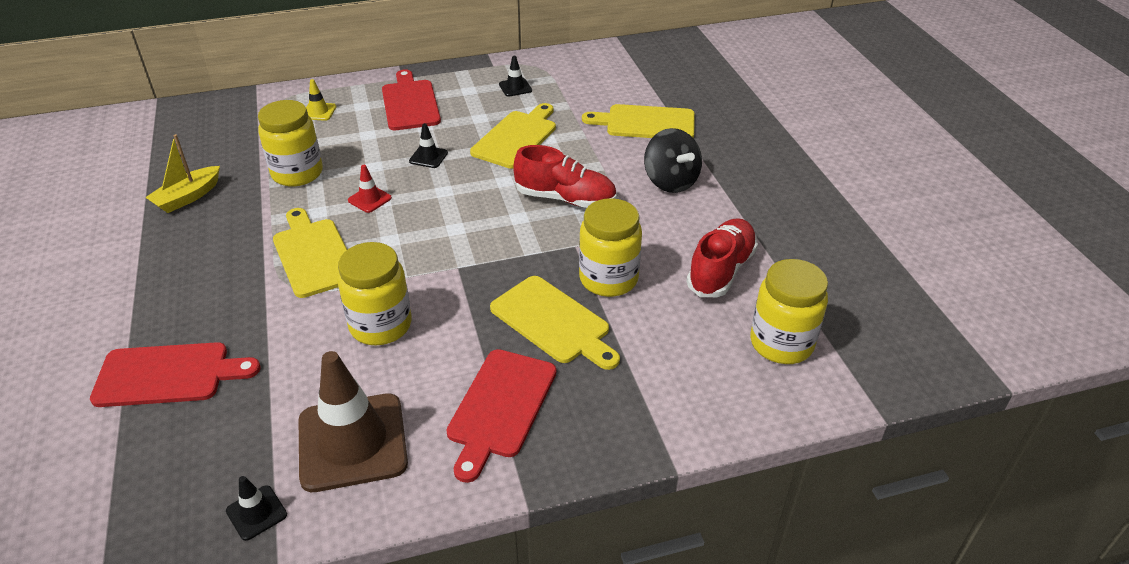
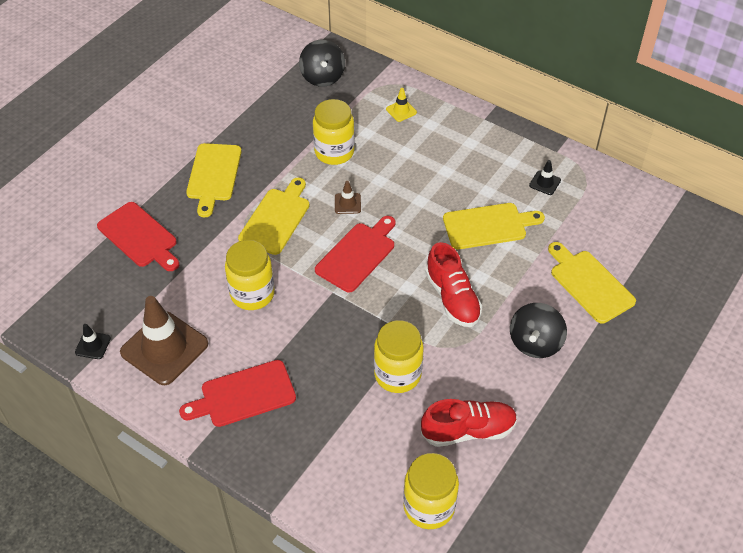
camera: 50 degrees right, 10 degrees up
yellow boat [145,134,220,213] -> none
red traffic cone [348,165,392,213] -> brown traffic cone [335,181,361,214]
red cutting board [382,69,441,130] -> red cutting board moved to [315,216,395,292]
black traffic cone [409,123,448,168] -> none
yellow cutting board [490,276,620,370] -> yellow cutting board moved to [186,143,241,217]
none -> black spinning top [299,40,345,87]

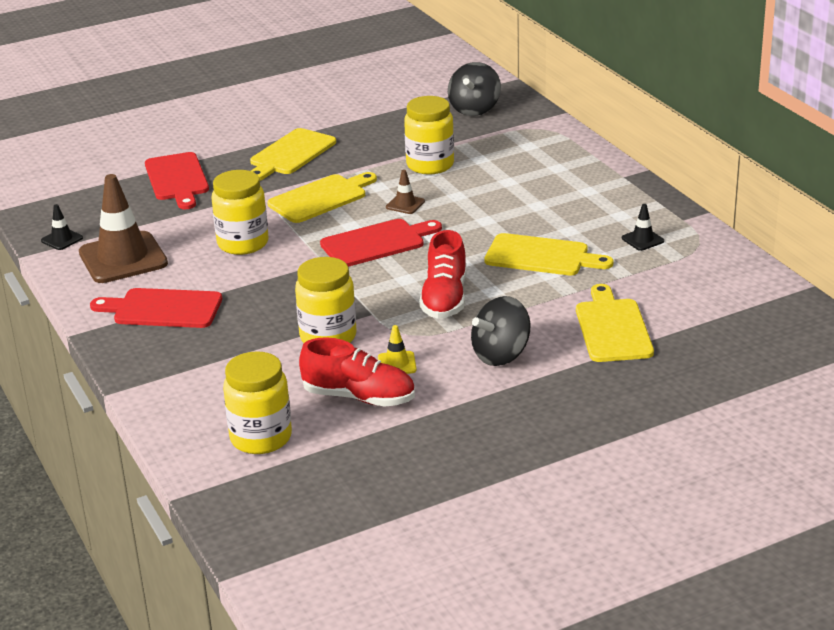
camera: 30 degrees right, 20 degrees down
yellow traffic cone [386,88,417,122] -> yellow traffic cone moved to [378,325,416,374]

